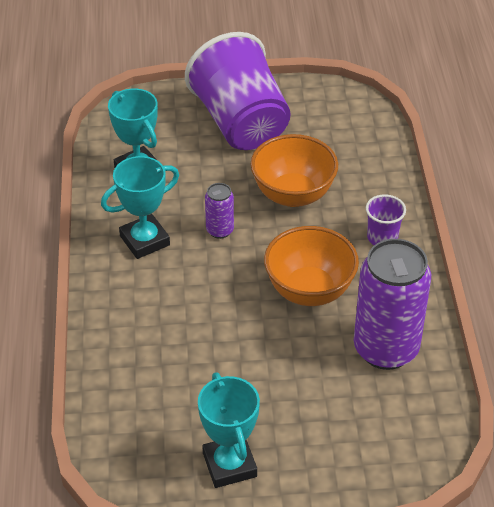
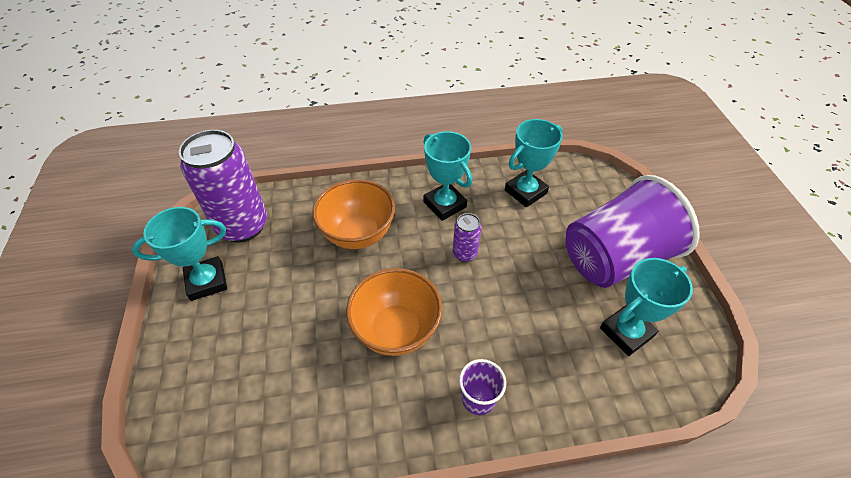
camera: 85 degrees right, 5 degrees up
orange bowl [250,134,338,207] -> orange bowl moved to [312,179,395,249]
purple can [354,239,431,370] -> purple can moved to [179,130,267,243]
none -> turquoise trophy [600,258,693,356]

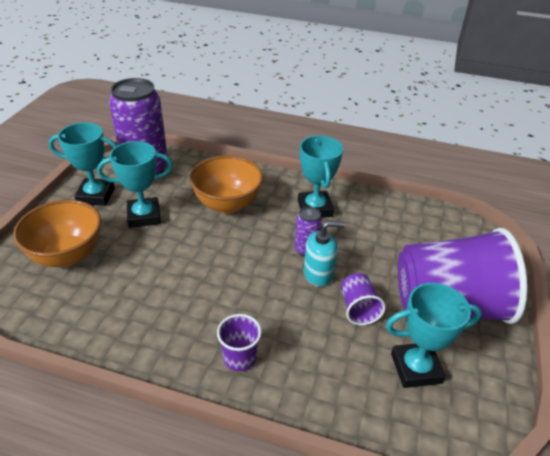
camera: 25 degrees right, 10 degrees down
orange bowl [346,268,442,356] -> orange bowl moved to [13,200,101,267]
turquoise trophy [505,119,563,207] -> turquoise trophy moved to [97,141,173,228]
none -> turquoise soap dispenser [304,221,345,287]
none -> purple cup [341,273,386,325]

